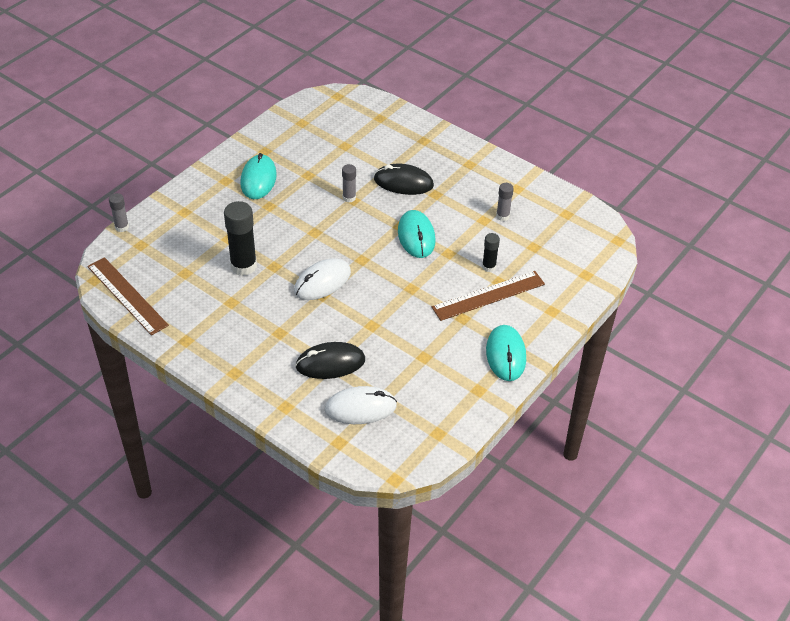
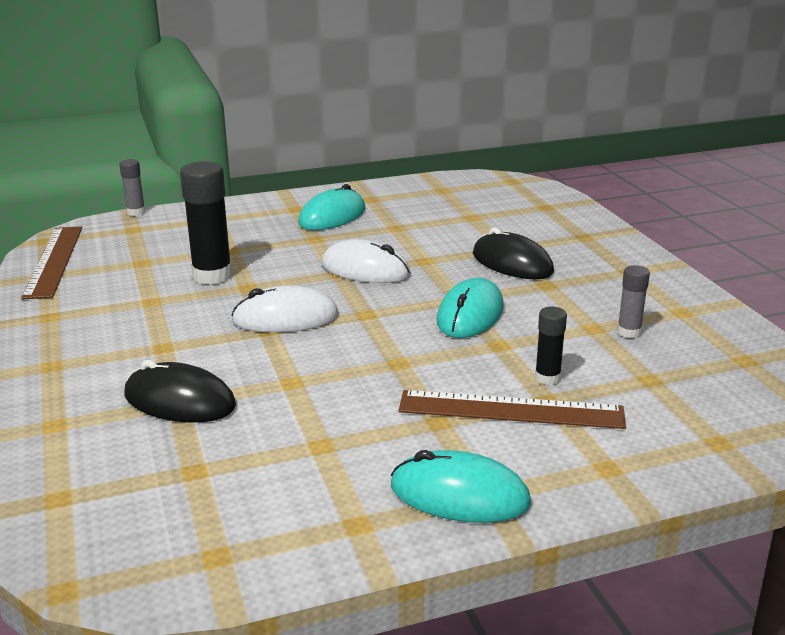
camera: 35 degrees right, 20 degrees down
white mouse [325,386,397,424] -> white mouse moved to [321,239,411,283]
grey glue stick [342,164,356,203] -> none
turquoise mouse [486,325,526,381] -> turquoise mouse turned 75 degrees clockwise [391,450,531,523]

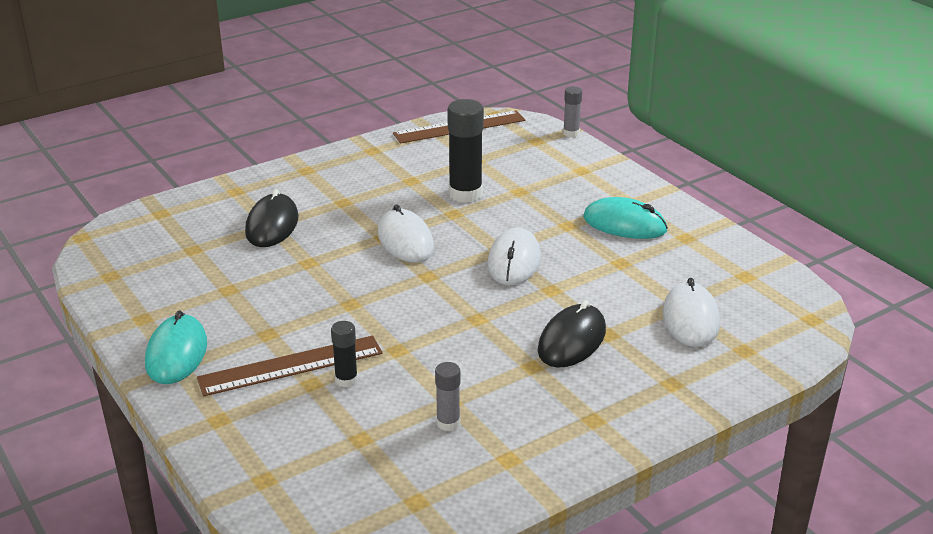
camera: 75 degrees right, 5 degrees up
brown ruler [398,390,626,429] -> brown ruler turned 75 degrees clockwise [197,335,383,396]
turquoise mouse [437,278,504,338] -> none
none -> white mouse [663,278,720,347]

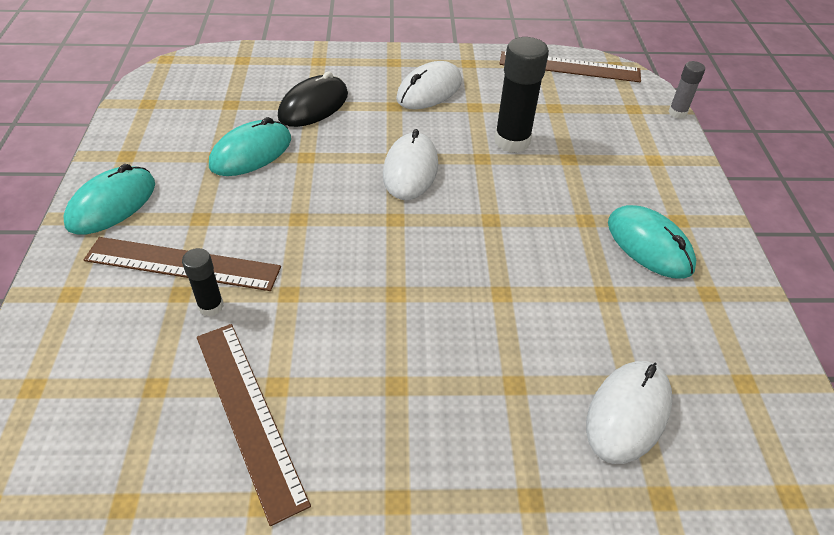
camera: 30 degrees right, 15 degrees up
grey glue stick [435,362,461,431] -> brown ruler [197,324,311,526]
white mouse [487,227,541,285] -> white mouse moved to [396,61,462,109]
black mouse [538,300,606,368] -> none
none -> turquoise mouse [209,117,291,176]

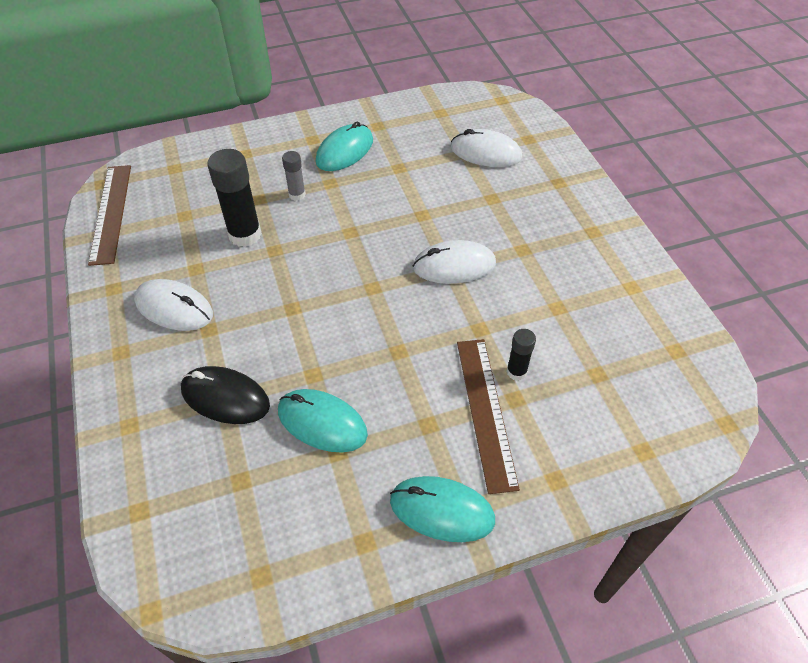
camera: 105 degrees left, 5 degrees up
brown ruler [197,324,311,526] -> none
white mouse [383,129,438,200] -> white mouse moved to [413,240,496,284]
grey glue stick [668,61,705,118] -> grey glue stick moved to [282,151,306,201]

